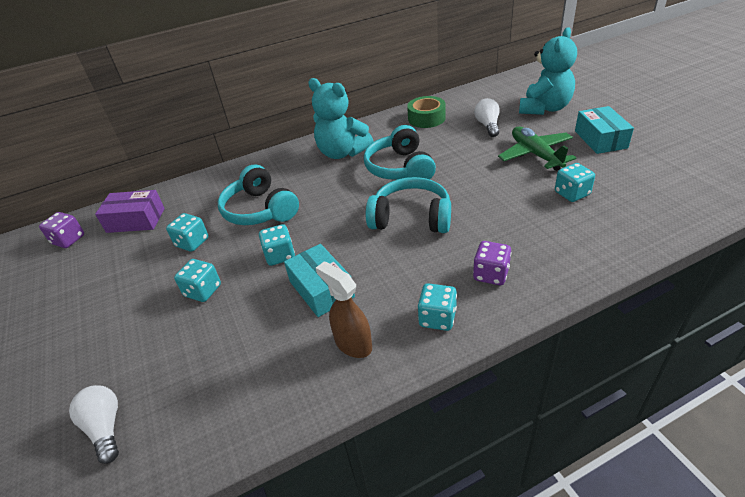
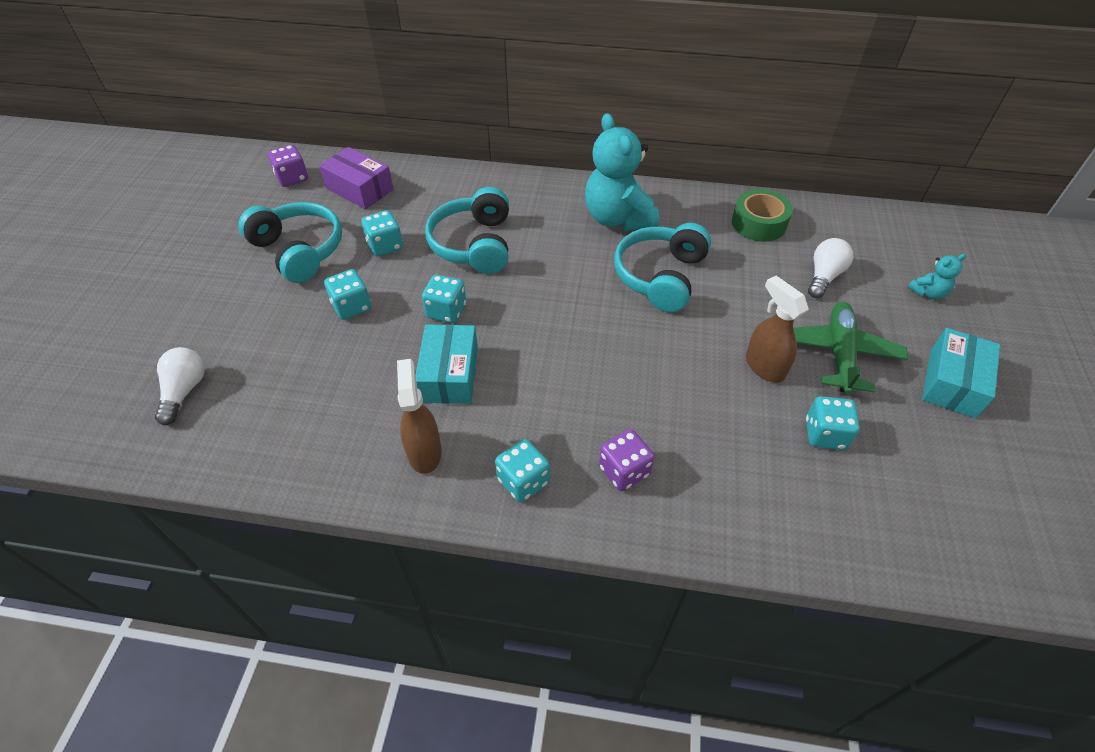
camera: 30 degrees right, 10 degrees up
turquoise headphones [366,177,451,233] -> turquoise headphones moved to [239,202,342,283]
turquoise teddy bear [519,28,577,115] -> turquoise teddy bear [907,253,966,299], size x0.45
none -> brown spray bottle [746,276,809,383]

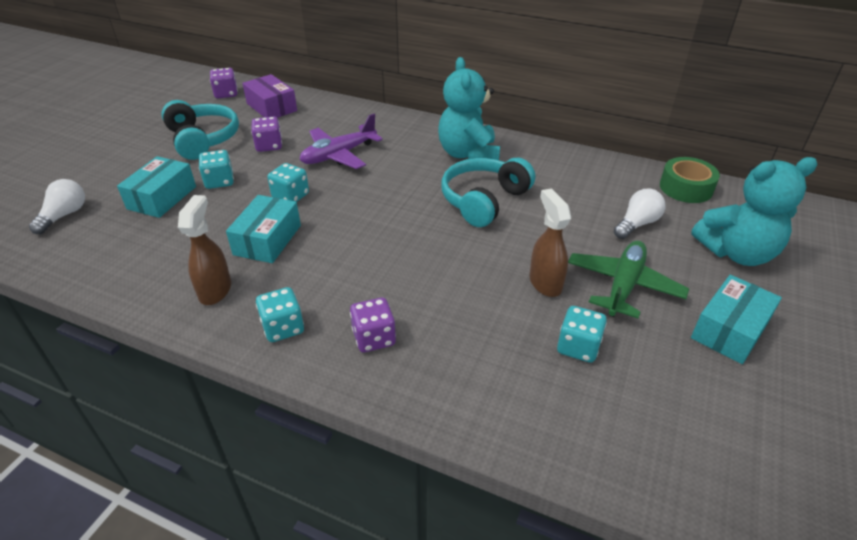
camera: 15 degrees right, 10 degrees down
turquoise dice [361,210,403,257] -> purple dice [251,116,282,152]
turquoise headphones [425,187,509,274] -> purple plane [300,114,383,169]
green tape [732,189,793,242] -> green tape moved to [660,157,720,203]
turquoise teddy bear [907,253,966,299] -> turquoise teddy bear [691,157,817,266], size x2.24
none -> turquoise box [117,156,196,218]

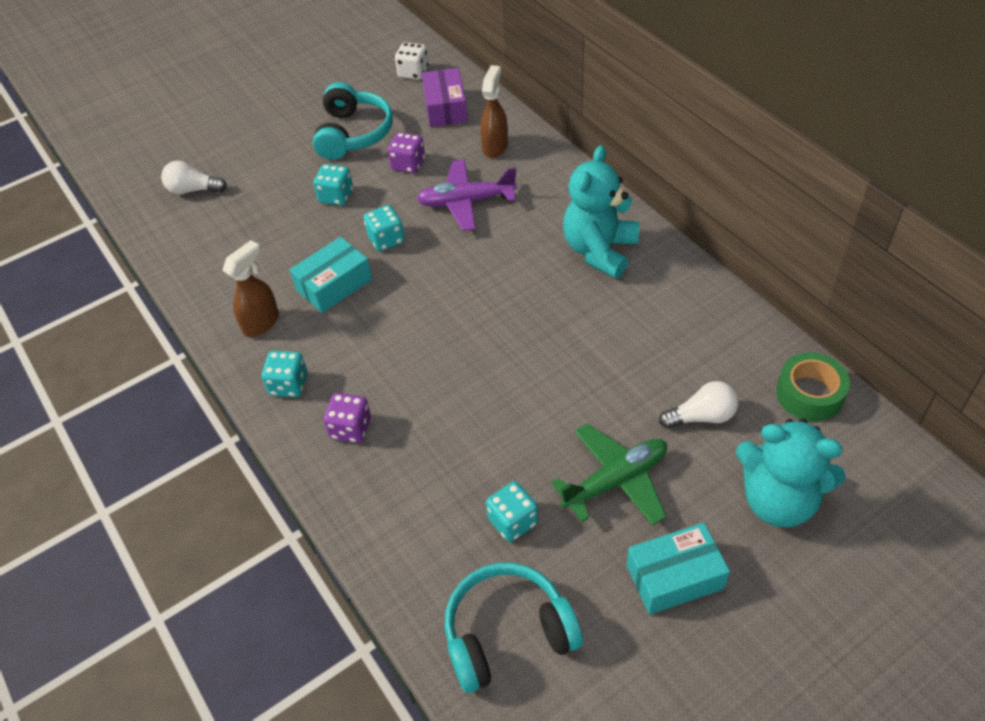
camera: 35 degrees right, 10 degrees up
white light bulb [29,179,85,234] -> white light bulb turned 135 degrees counterclockwise [161,161,227,194]
turquoise box [117,156,196,218] -> none
purple dice [210,68,238,98] -> white dice [395,42,428,80]
turquoise headphones [441,158,535,227] -> turquoise headphones moved to [445,563,583,693]
brown spray bottle [530,188,571,297] -> brown spray bottle moved to [480,65,508,158]

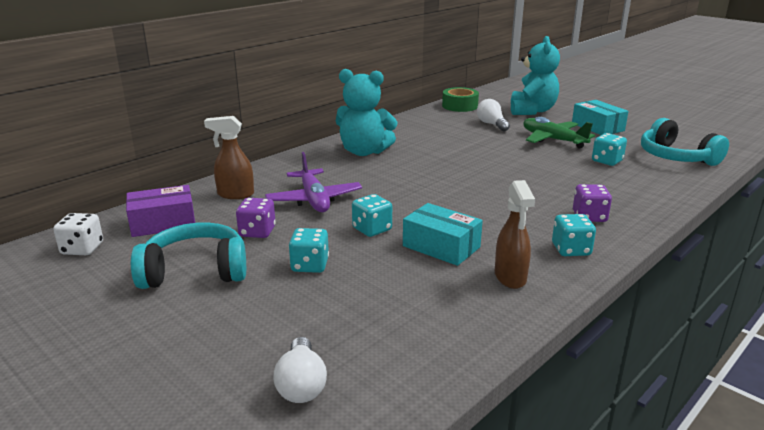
camera: 105 degrees left, 25 degrees down
brown spray bottle [222,240,279,337] -> brown spray bottle turned 120 degrees counterclockwise [495,180,535,289]

